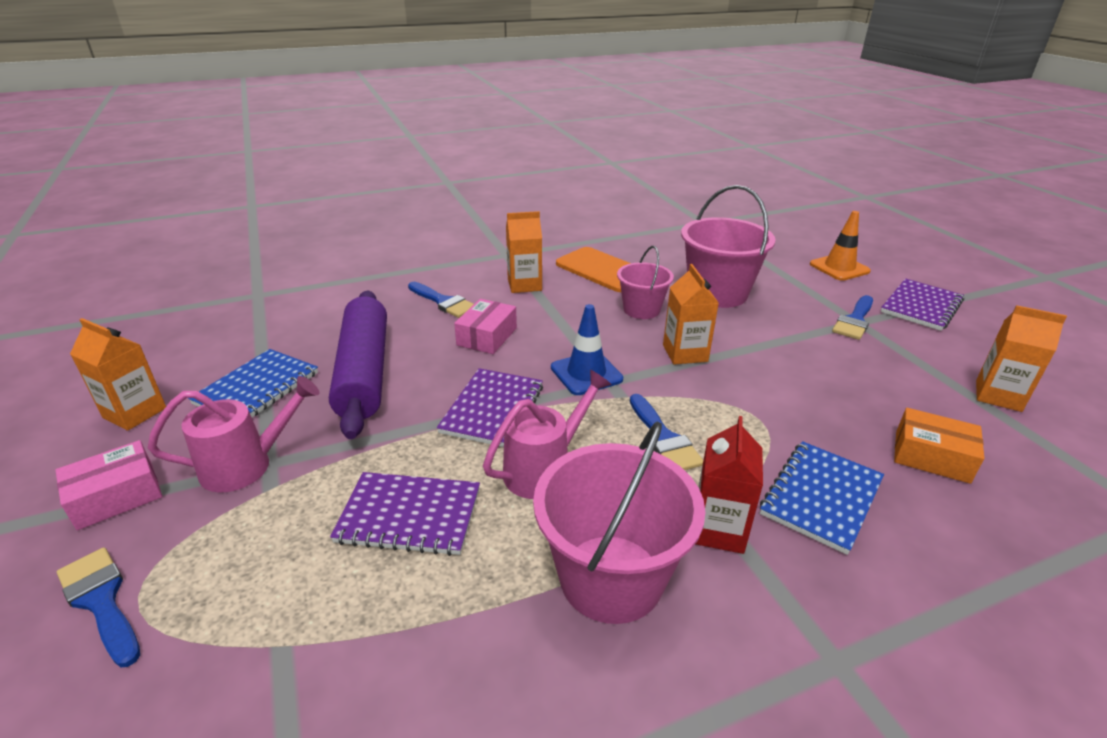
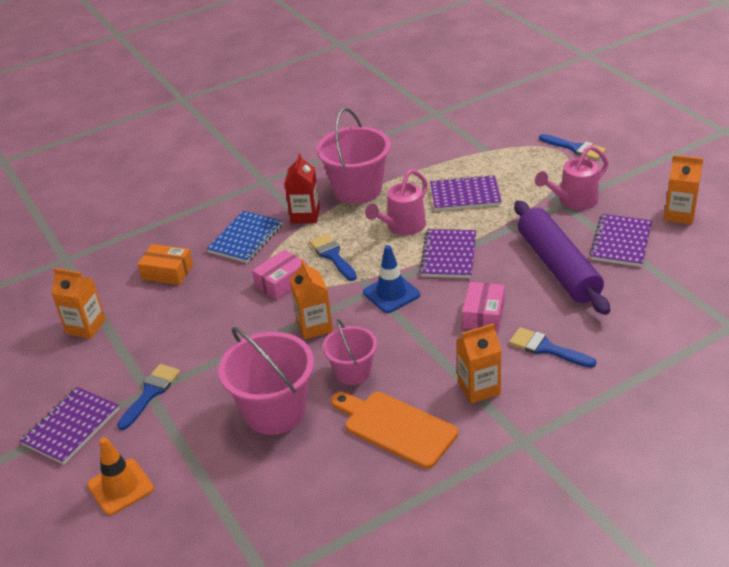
camera: 175 degrees right, 5 degrees up
pink box [55,440,162,530] -> pink box moved to [252,249,307,300]
blue notebook [188,349,318,417] -> purple notebook [589,214,652,267]

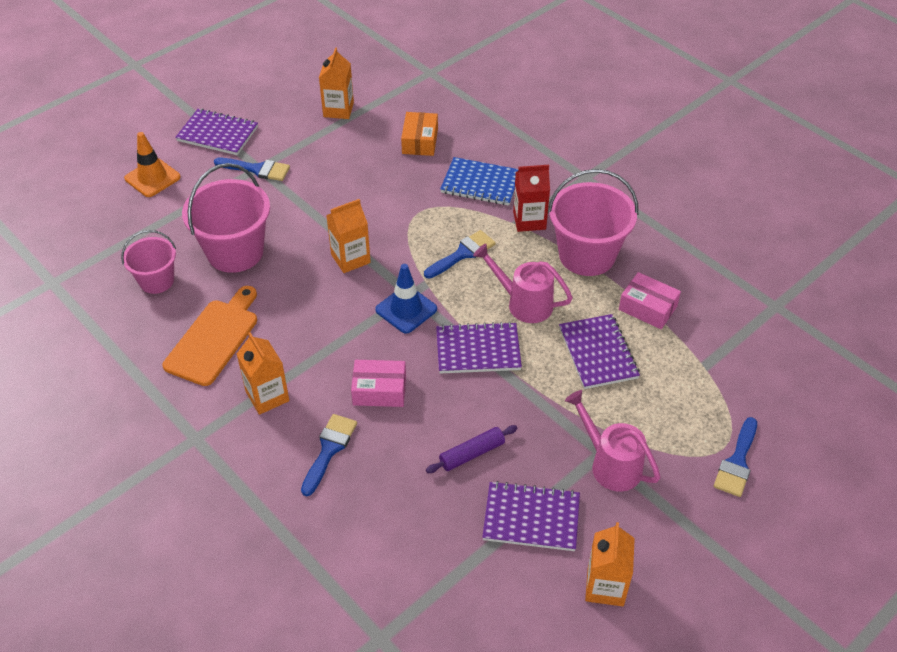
camera: 75 degrees right, 10 degrees up
pink box [252,249,307,300] -> pink box moved to [619,272,681,329]
pink bucket [323,319,377,385] -> pink bucket moved to [121,230,176,294]
purple rolling pin [514,200,610,315] -> purple rolling pin [426,425,517,473], size x0.46

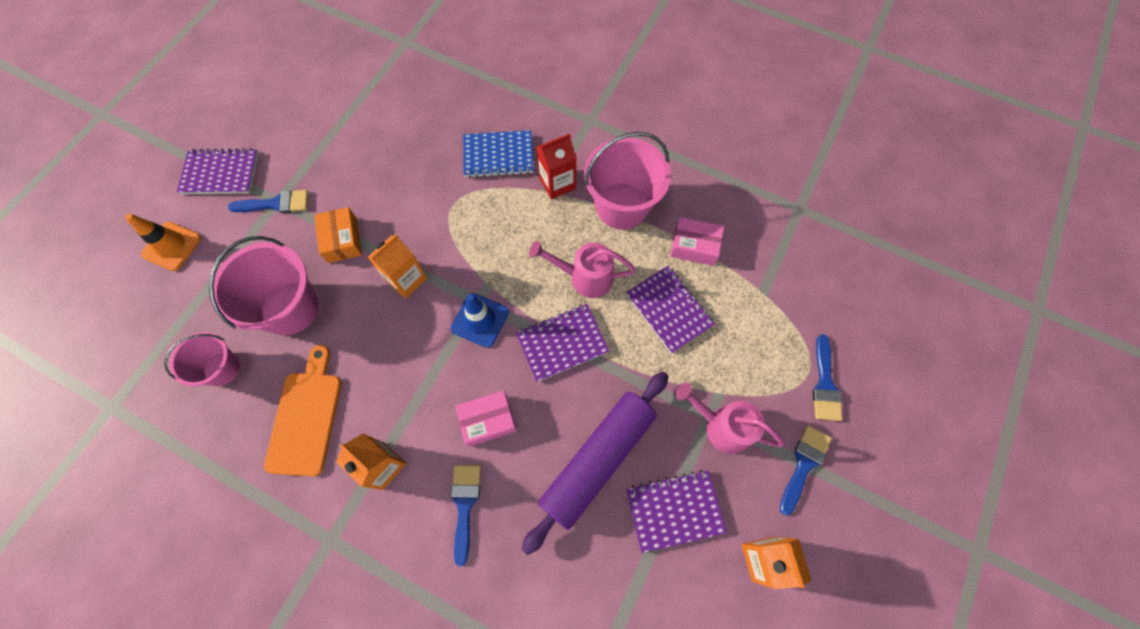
camera: 20 degrees left, 20 degrees up
orange carton [319,47,354,119] -> none
orange box [401,112,438,156] -> orange box moved to [314,207,362,263]
blue brush [424,230,496,279] -> blue brush moved to [779,425,832,515]
purple rolling pin [426,425,517,473] -> purple rolling pin [521,371,669,555], size x2.19

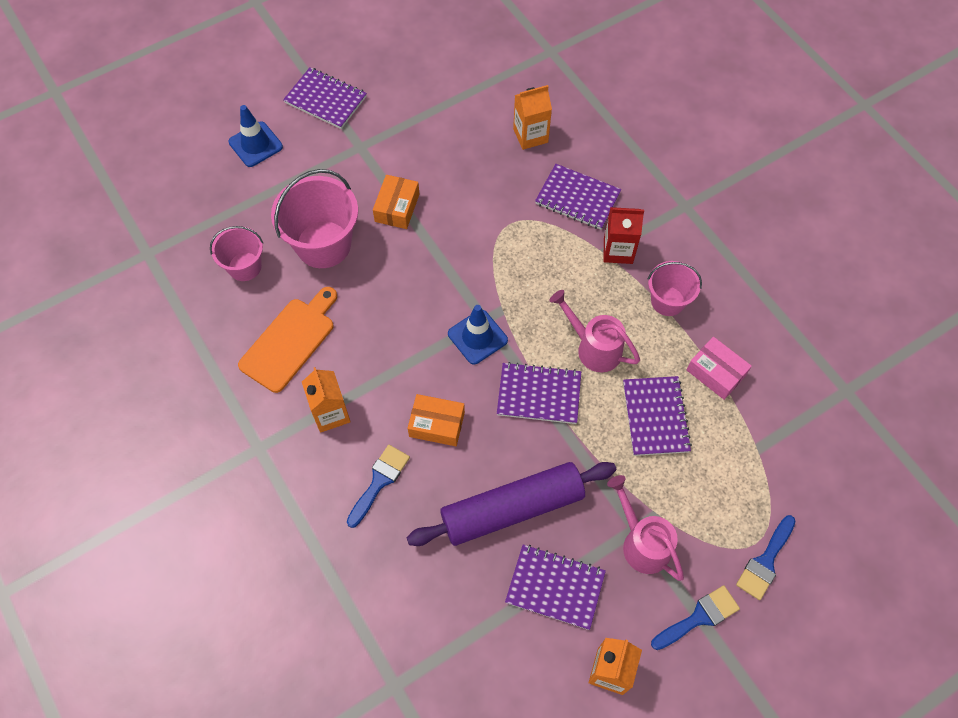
camera: 30 degrees right, 5 degrees down
orange traffic cone [125,214,201,271] -> blue traffic cone [228,105,283,167]
blue brush [228,190,308,213] -> none
orange carton [368,234,427,298] -> orange carton moved to [513,85,552,150]
pink box [455,390,517,447] -> orange box [408,394,465,446]
blue notebook [463,130,534,178] -> purple notebook [535,164,621,230]
pink bucket [584,132,671,230] -> pink bucket [647,261,702,316], size x0.60

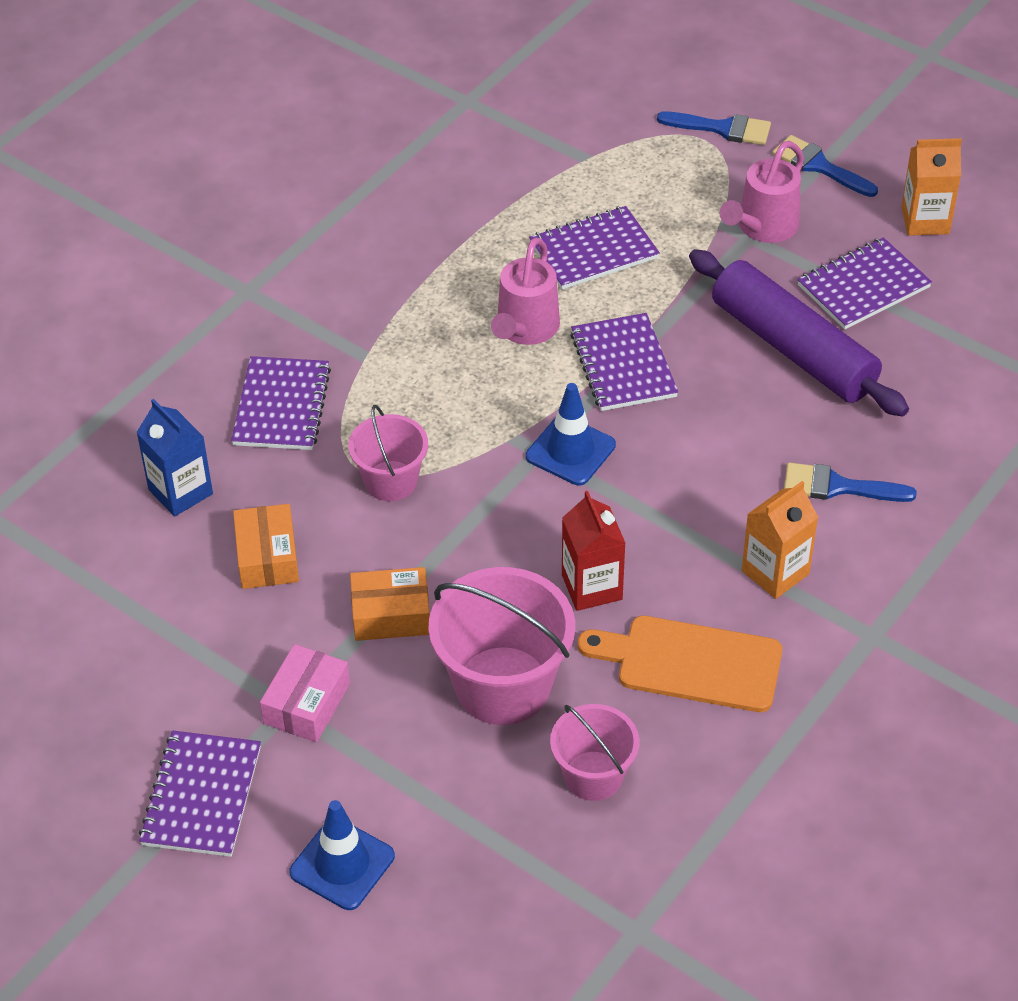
camera: 110 degrees left, 15 degrees down
orange box [408,394,465,446] -> orange box moved to [233,504,299,589]
purple notebook [505,545,606,630] -> purple notebook turned 60 degrees clockwise [797,237,932,329]
orange carton [513,85,552,150] -> blue carton [136,399,213,517]
red carton [603,207,644,264] -> red carton moved to [562,491,626,611]
pink bucket [647,261,702,316] -> pink bucket moved to [348,405,428,501]
pink box [687,337,752,400] -> pink box moved to [260,644,350,742]

